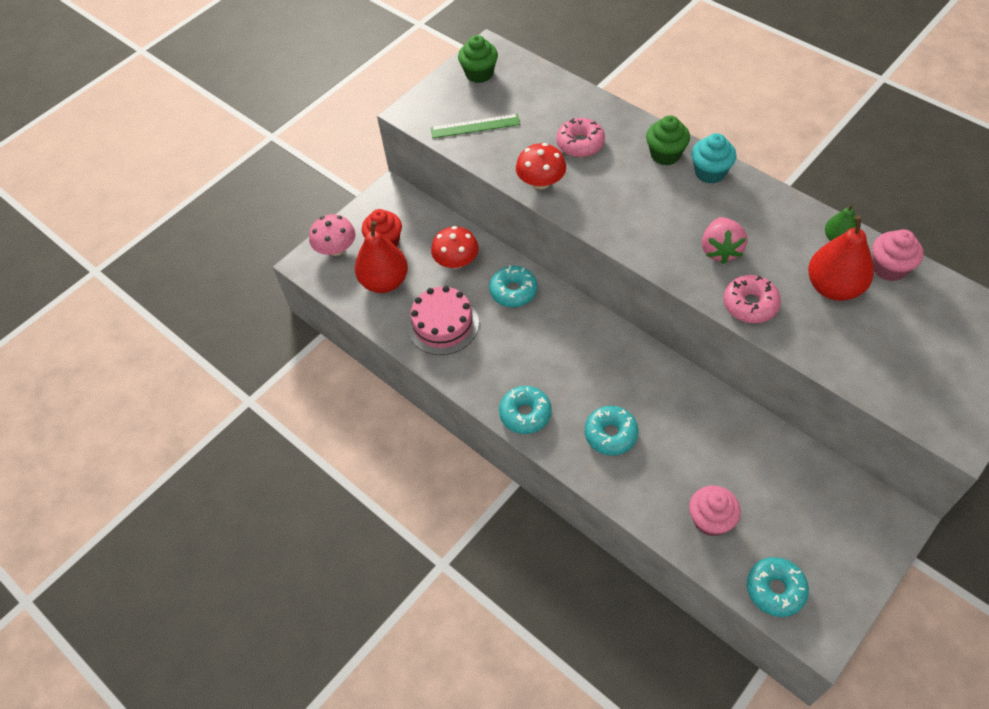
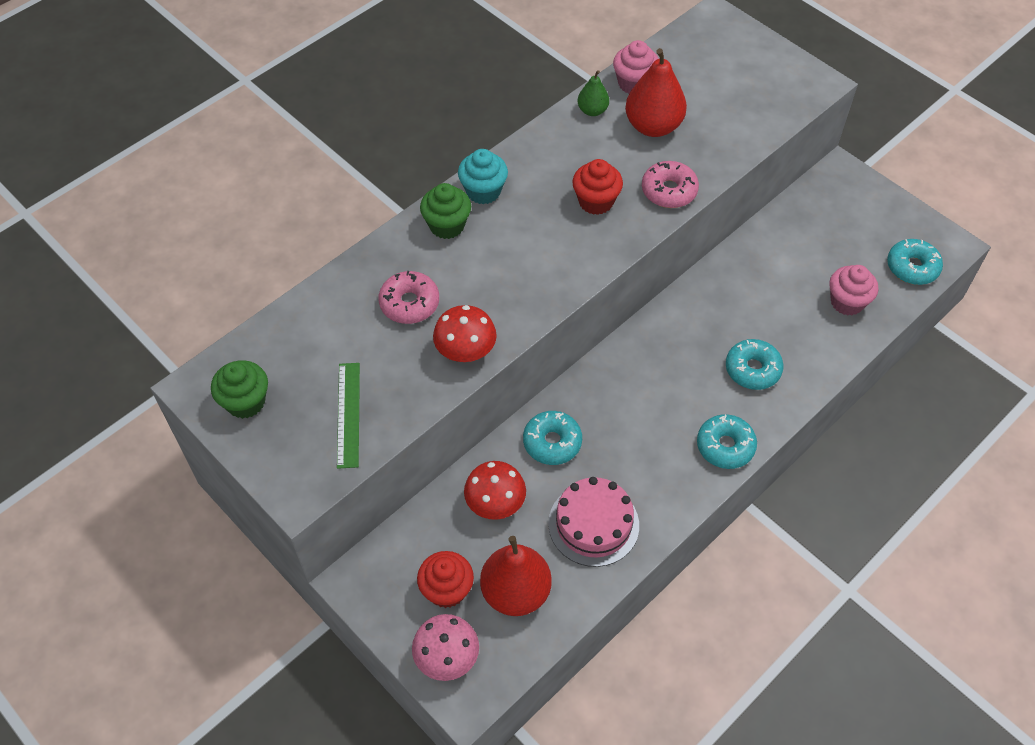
camera: 90 degrees left, 0 degrees up
pink strawberry [702,217,748,264] -> red cupcake [572,159,623,215]

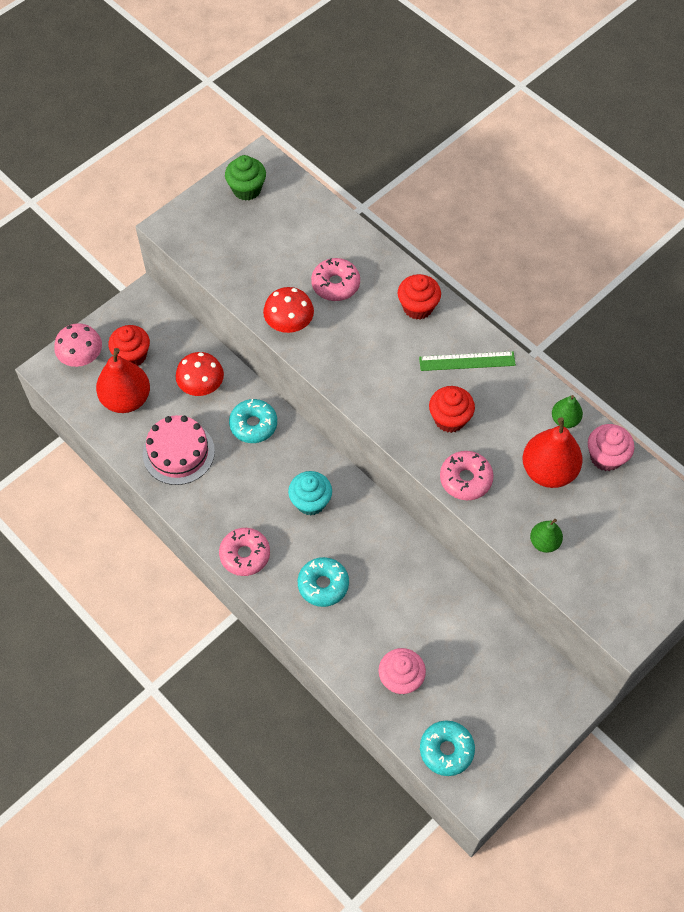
camera: 90 degrees right, 5 degrees up
green ruler [337,363,360,469] -> green ruler moved to [419,351,516,371]
green cupcake [420,183,471,239] -> red cupcake [398,274,441,320]
turquoise cupcake [458,149,508,204] -> turquoise cupcake moved to [288,471,332,515]
turquoise donut [697,414,757,469] -> pink donut [219,528,270,576]
none -> green pear [530,519,563,553]

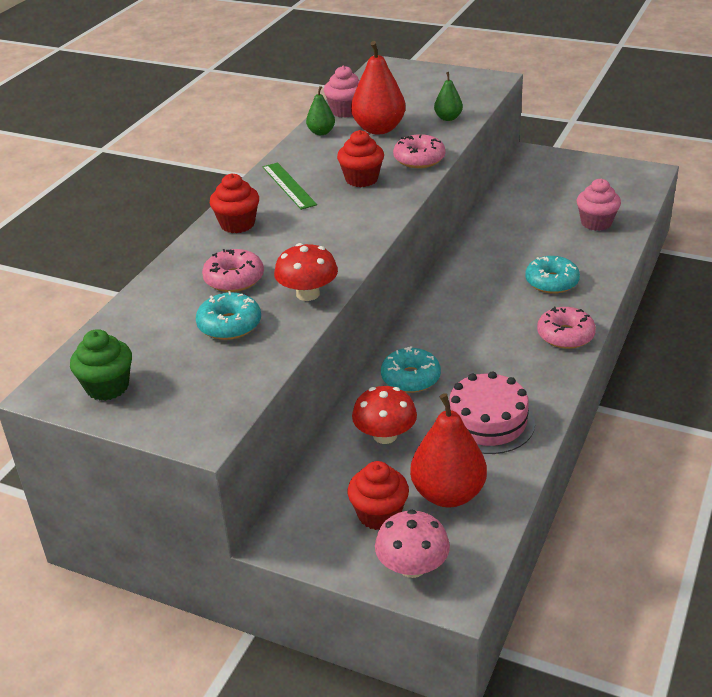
camera: 110 degrees left, 25 degrees down
turquoise cupcake [288,471,332,515] -> none
turquoise donut [420,720,475,776] -> turquoise donut moved to [196,291,261,340]

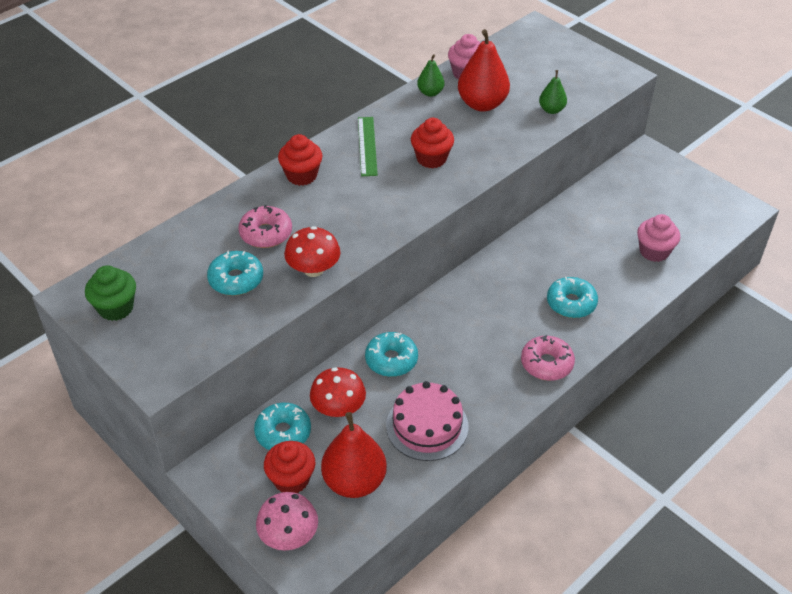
camera: 20 degrees right, 10 degrees up
pink donut [393,134,445,168] -> none
none -> turquoise donut [254,403,311,450]

